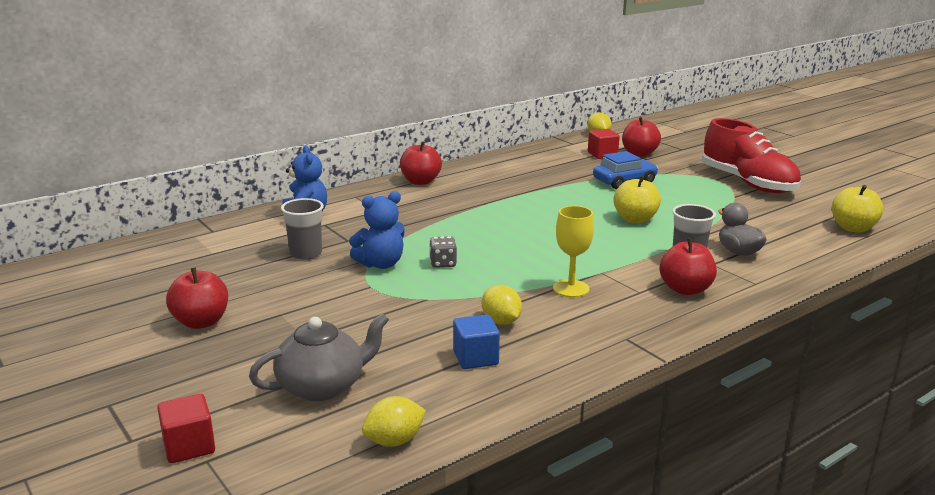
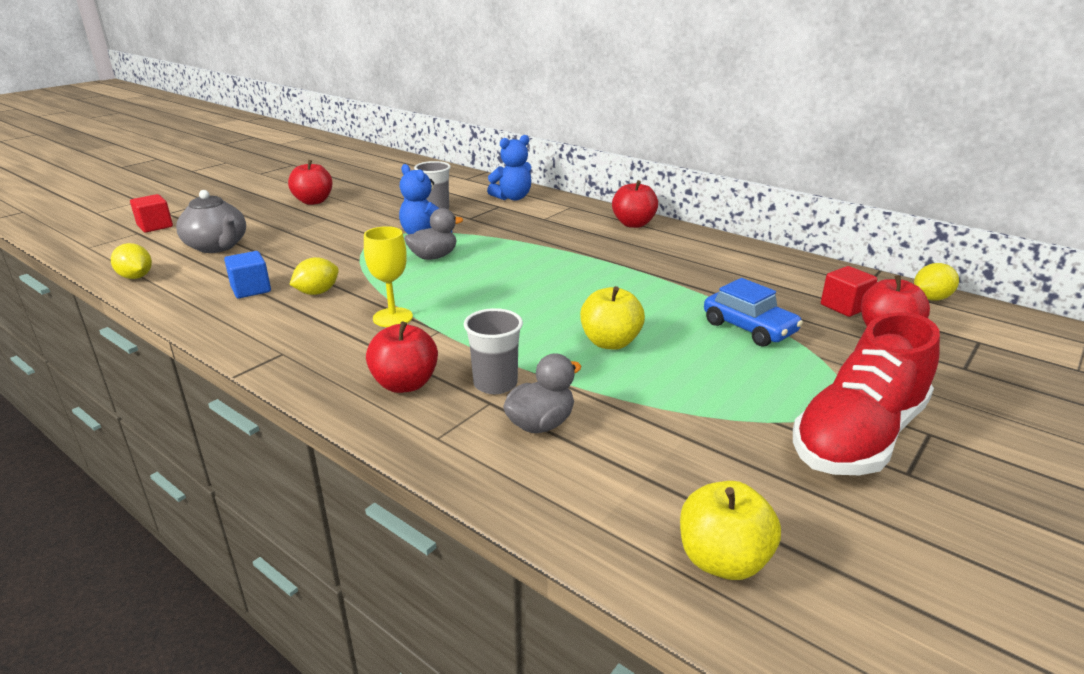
camera: 75 degrees right, 5 degrees up
grey dice [429,236,457,268] -> grey duck [404,208,463,260]

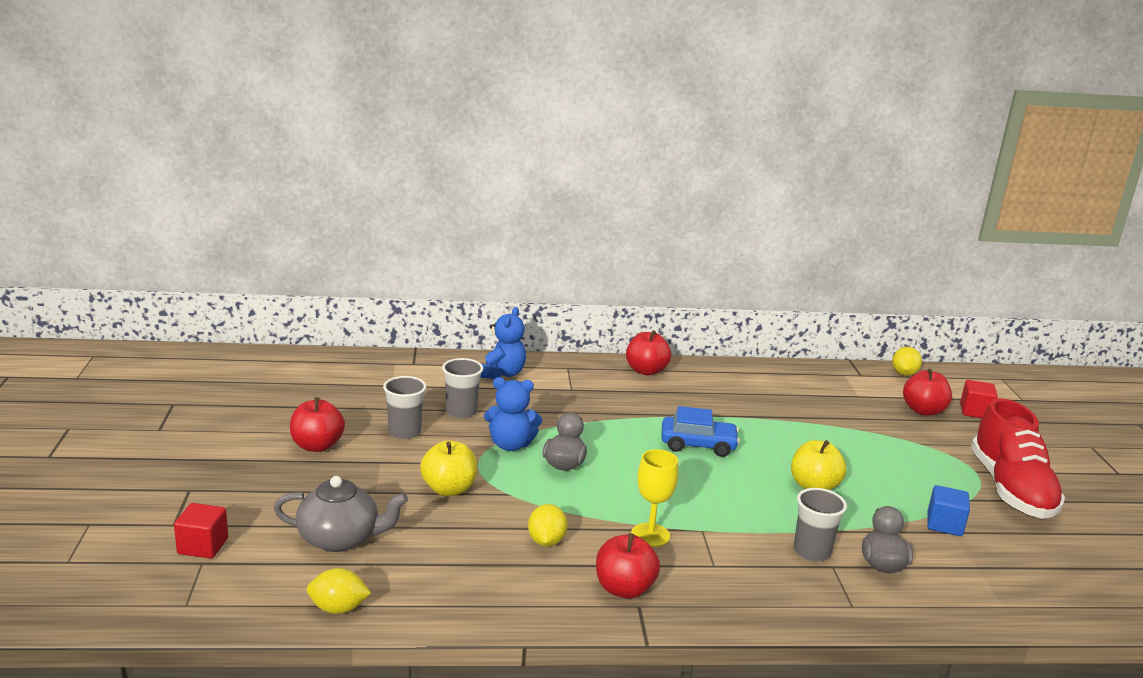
camera: 45 degrees left, 5 degrees down
blue cube [224,251,271,298] -> blue cube moved to [927,485,970,536]
red apple [366,321,438,393] -> red apple moved to [596,533,660,599]
yellow apple [680,481,781,580] -> yellow apple moved to [420,440,477,496]
blue car [704,278,803,347] -> blue car moved to [661,406,740,457]
red cube [821,266,878,317] -> red cube moved to [960,380,998,418]
none -> grey cup [383,376,427,439]

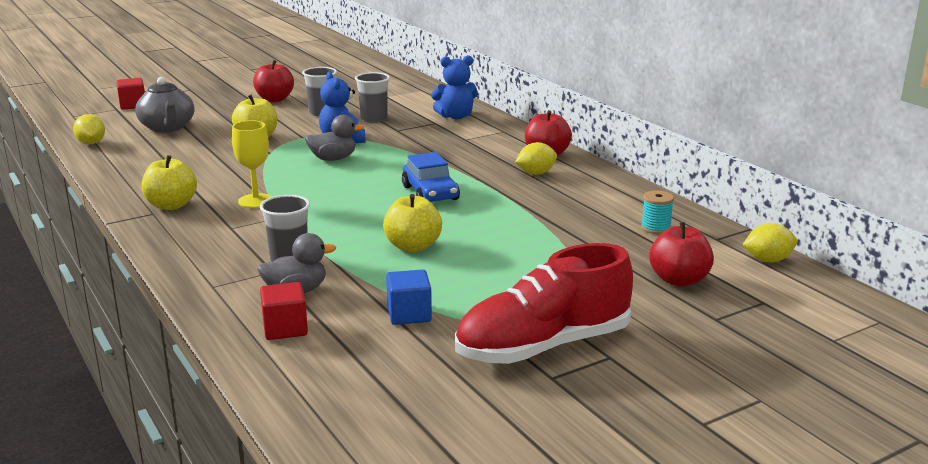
camera: 65 degrees right, 0 degrees up
yellow lemon [528,504,568,547] -> yellow lemon moved to [515,142,557,175]
red apple [596,533,660,599] -> yellow apple [141,155,197,210]
red cube [960,380,998,418] -> red cube moved to [260,282,308,340]
none -> turquoise spool [641,190,674,234]

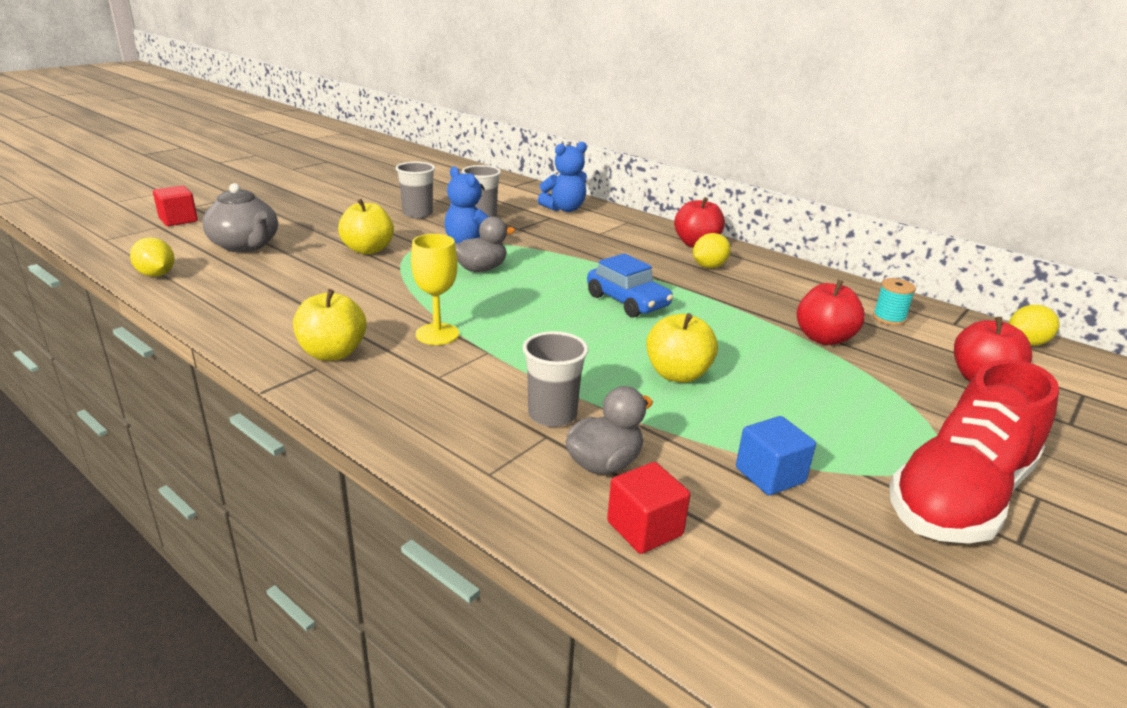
camera: 20 degrees left, 5 degrees up
red apple [253,60,294,102] -> red apple moved to [797,280,865,345]

